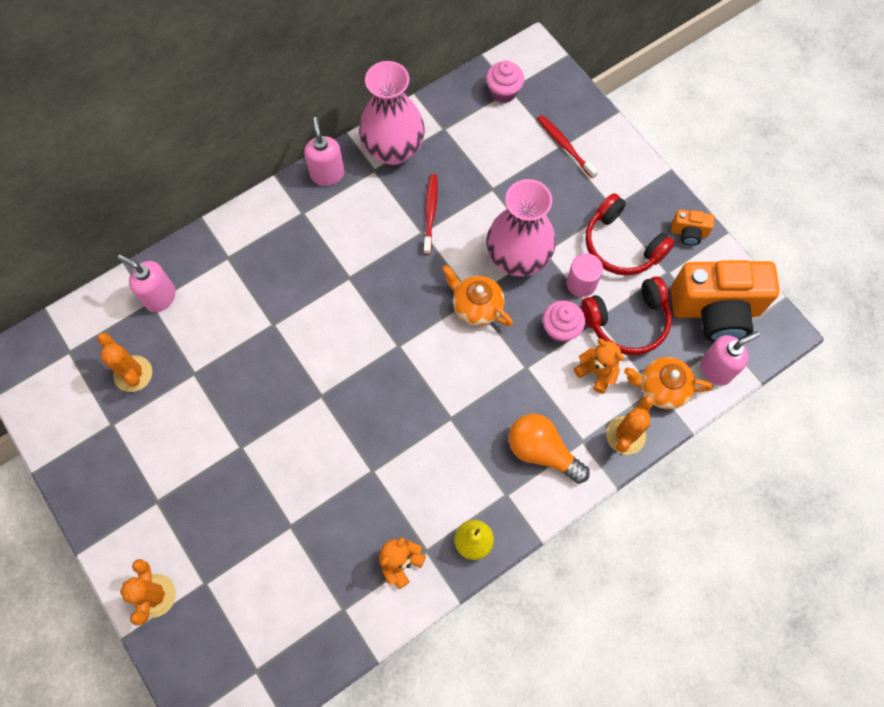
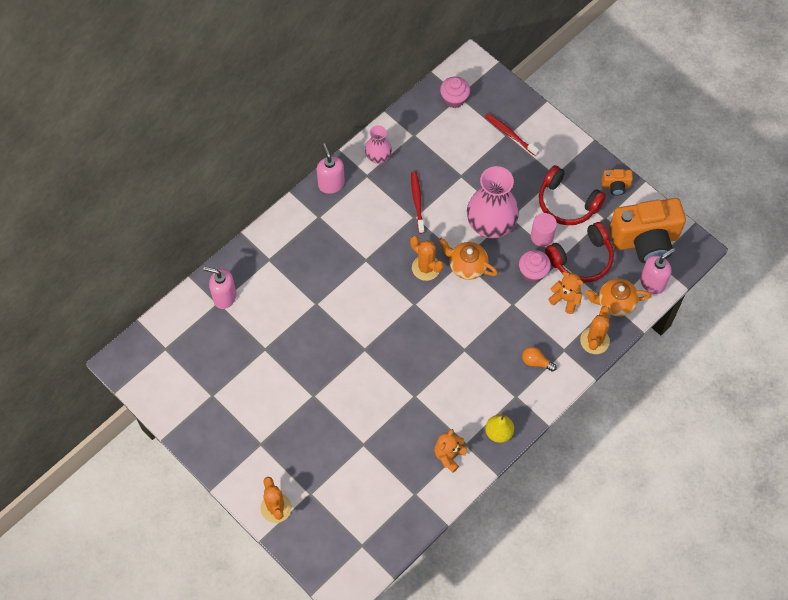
camera: 10 degrees left, 5 degrees down
orange cactus [97,333,152,392] -> orange cactus moved to [410,236,444,281]
pink vase [359,61,425,165] -> pink vase [365,125,392,164], size x0.53
orange light bulb [509,414,590,484] -> orange light bulb [522,347,557,372], size x0.55

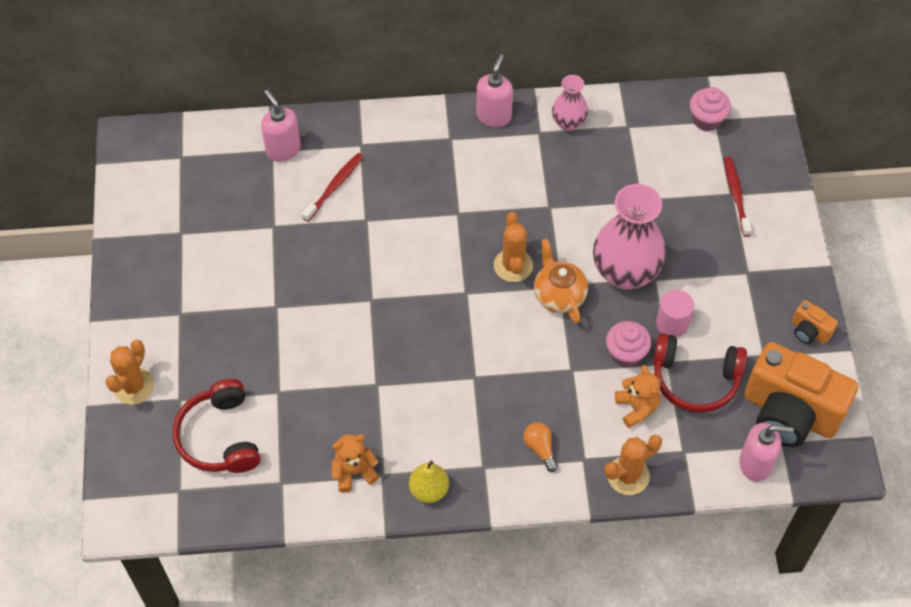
camera: 40 degrees right, 5 degrees down
red toothbrush [411,172,424,234] -> red toothbrush moved to [302,153,363,222]
red headphones [539,165,606,225] -> red headphones moved to [172,379,260,473]
orange teapot [585,278,651,317] -> none

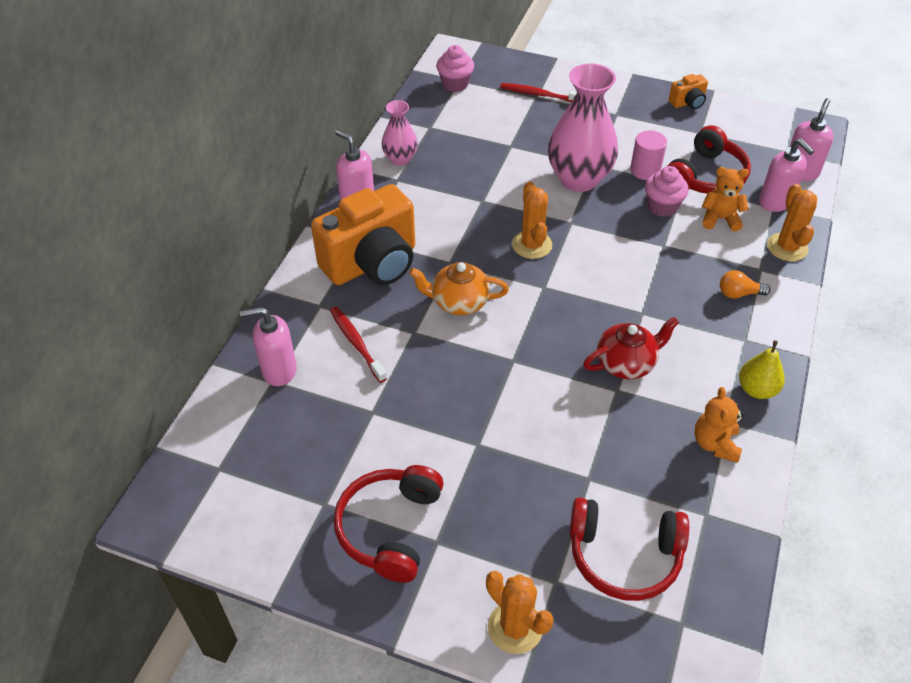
camera: 65 degrees left, 10 degrees down
orange cactus [494,212,533,282] -> orange cactus turned 60 degrees clockwise [512,182,552,259]
orange teapot [534,239,588,324] -> orange teapot moved to [409,262,509,315]
orange camera [744,342,858,447] -> orange camera moved to [311,184,415,285]
none -> red headphones [334,465,444,583]
none -> red teapot [583,317,679,379]
none -> pink soap dispenser [759,138,814,212]

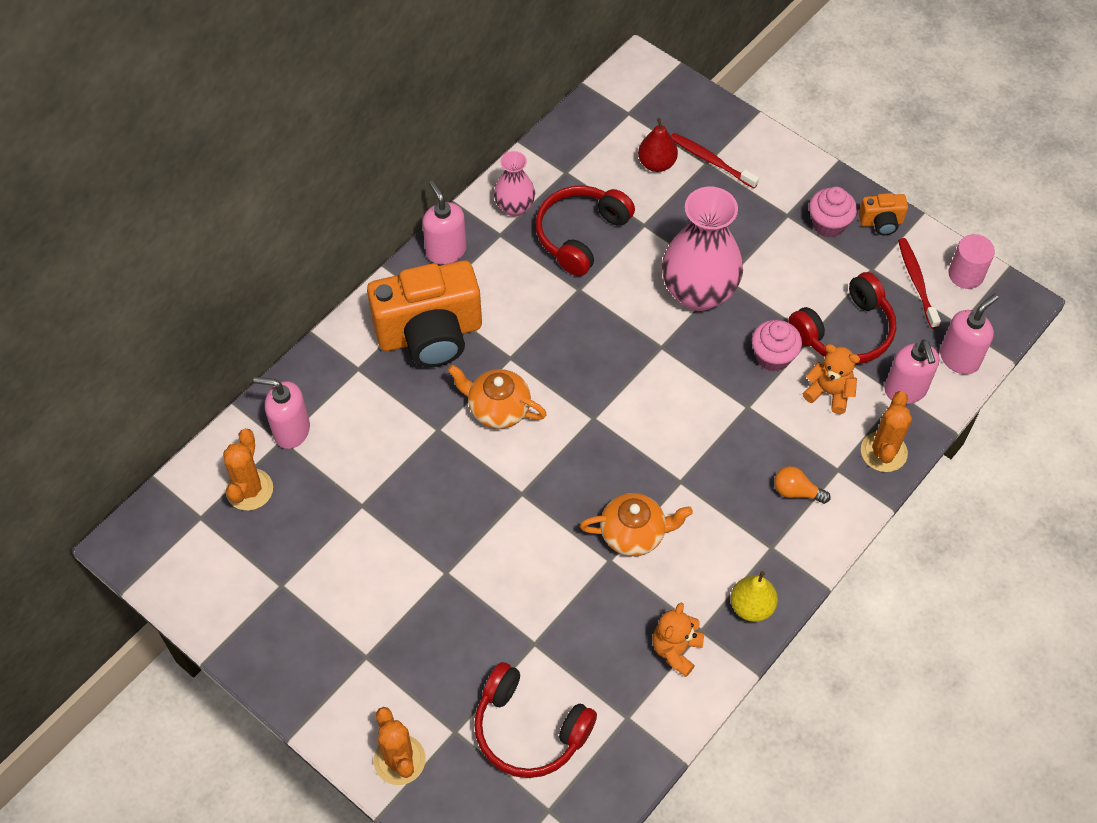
camera: 20 degrees right, 10 degrees up
red toothbrush [330,306,387,383] -> red toothbrush moved to [898,238,941,329]
red headphones [334,465,444,583] -> red headphones moved to [535,185,635,276]
pink cupcake [436,45,474,92] -> pink cupcake moved to [809,186,857,238]
orange cactus [512,182,552,259] -> orange cactus moved to [223,429,273,511]
red teapot [583,317,679,379] -> orange teapot [580,493,693,556]
pink cylinder [630,130,667,180] -> pink cylinder moved to [948,234,995,289]
none -> red pear [638,118,678,172]

